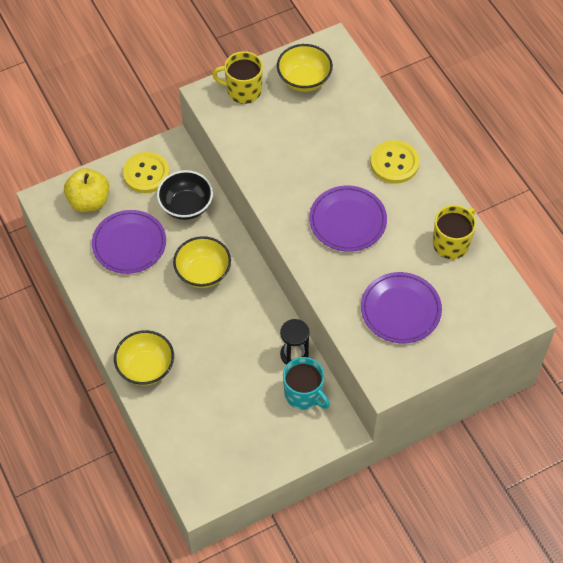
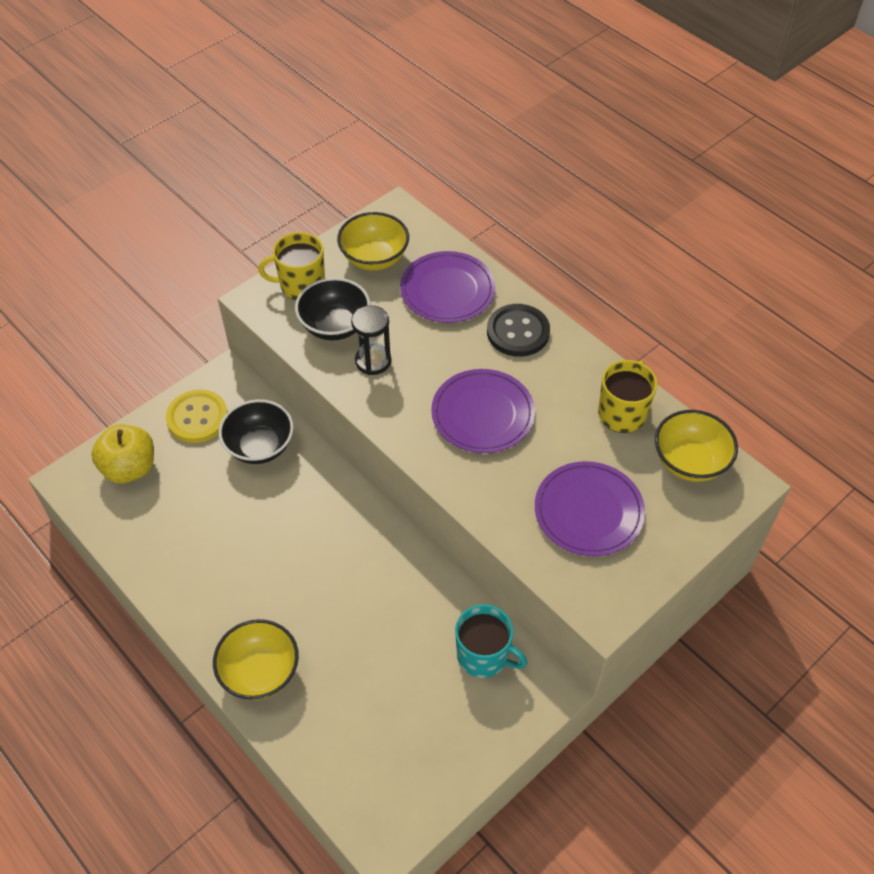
camera: 15 degrees left, 5 degrees down
purple plate [92,210,166,274] -> purple plate moved to [400,251,495,323]
yellow bowl [173,236,231,288] -> yellow bowl moved to [655,410,738,482]
black hourglass [280,319,309,365] -> black hourglass moved to [351,305,391,375]
yellow button [370,140,419,184] -> black button [487,304,550,357]
none -> black bowl [295,278,370,340]

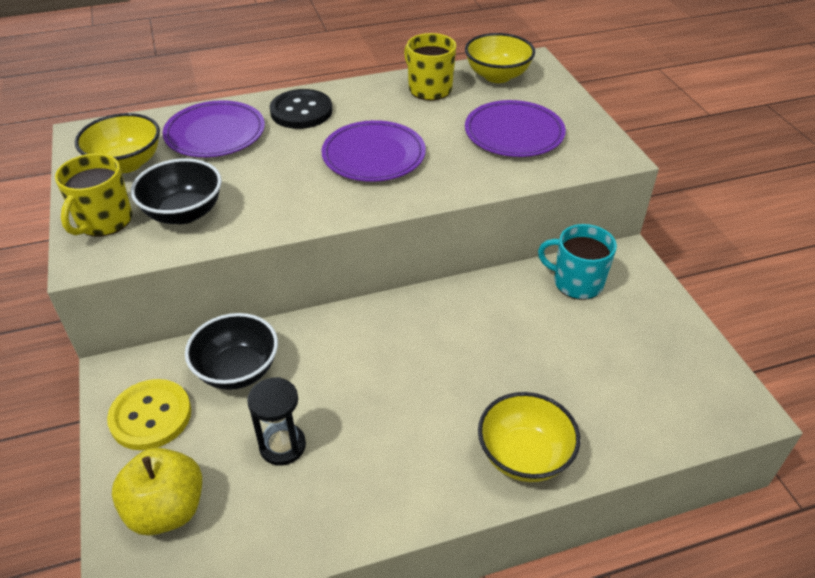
camera: 65 degrees left, 10 degrees down
black hourglass [351,305,391,375] -> black hourglass moved to [247,377,306,466]
turquoise mug [455,604,527,678] -> turquoise mug turned 120 degrees counterclockwise [538,224,617,300]

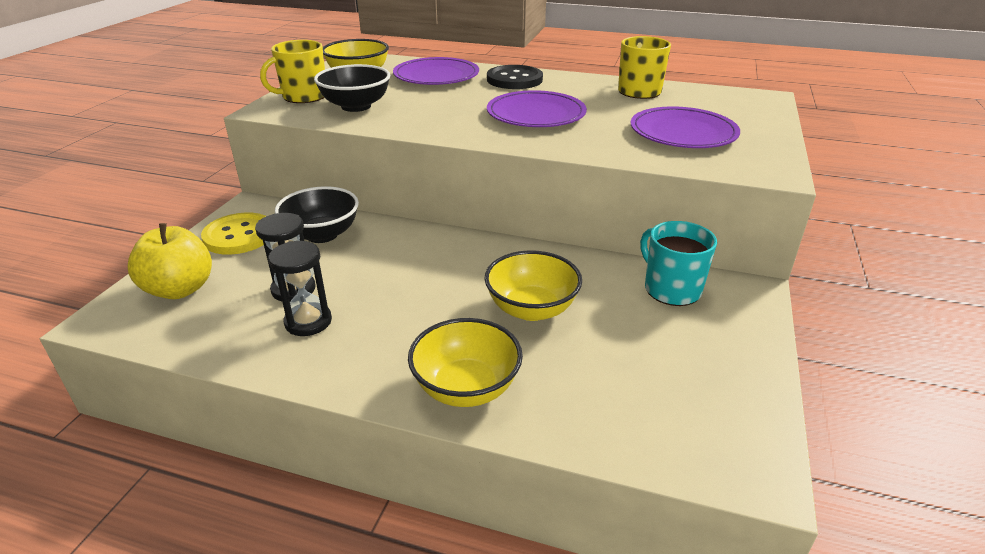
camera: 35 degrees right, 10 degrees down
yellow bowl [465,33,535,83] -> yellow bowl moved to [484,250,582,321]
none -> black hourglass [268,241,332,336]

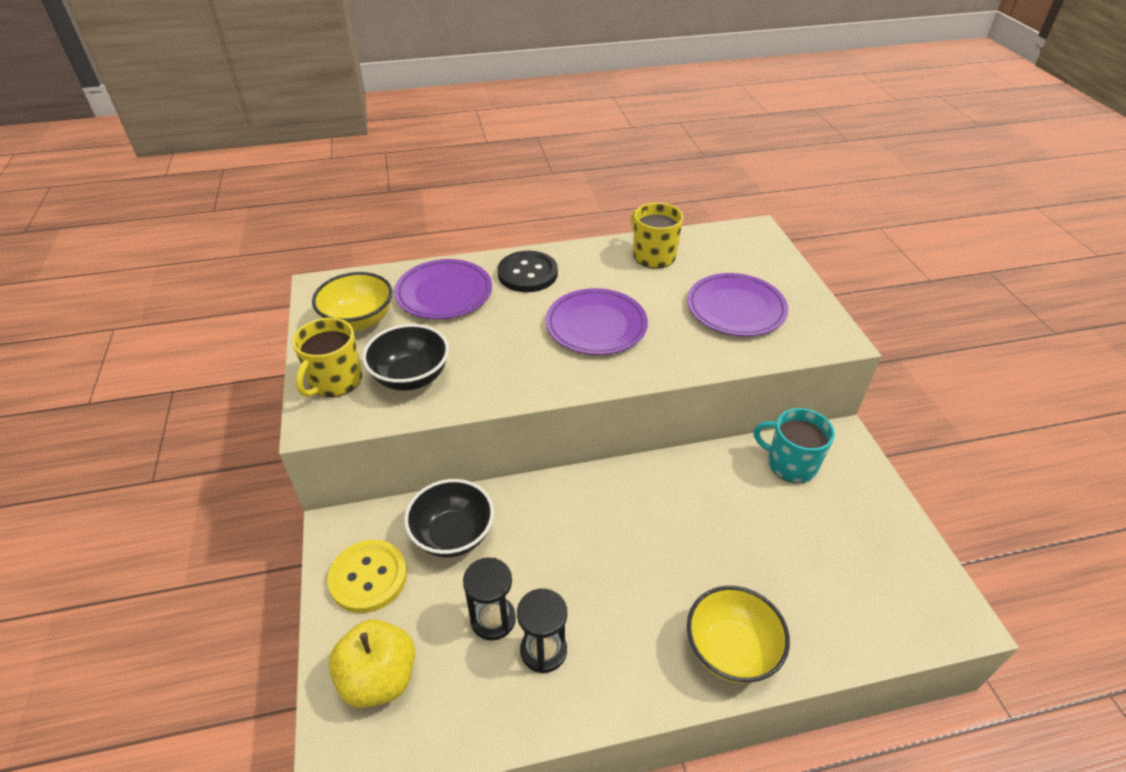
camera: 30 degrees left, 10 degrees up
yellow bowl [484,250,582,321] -> none

